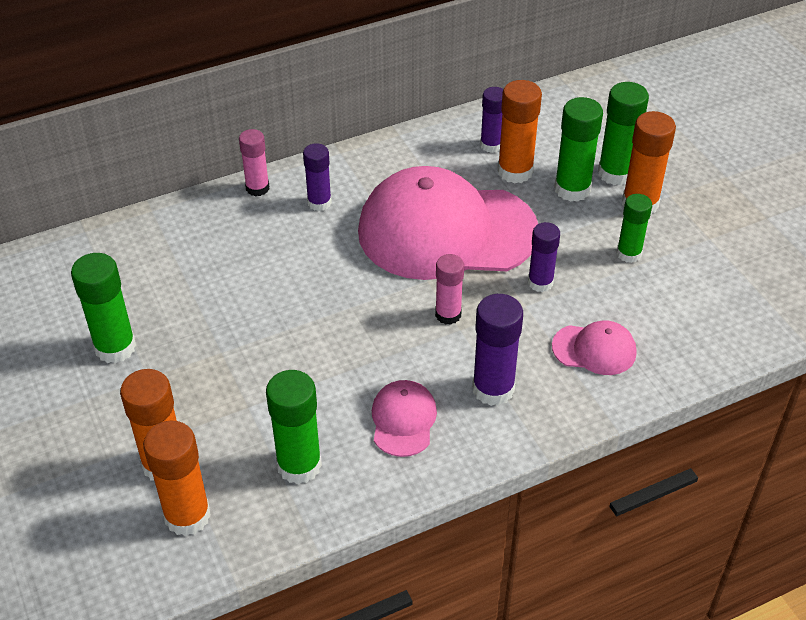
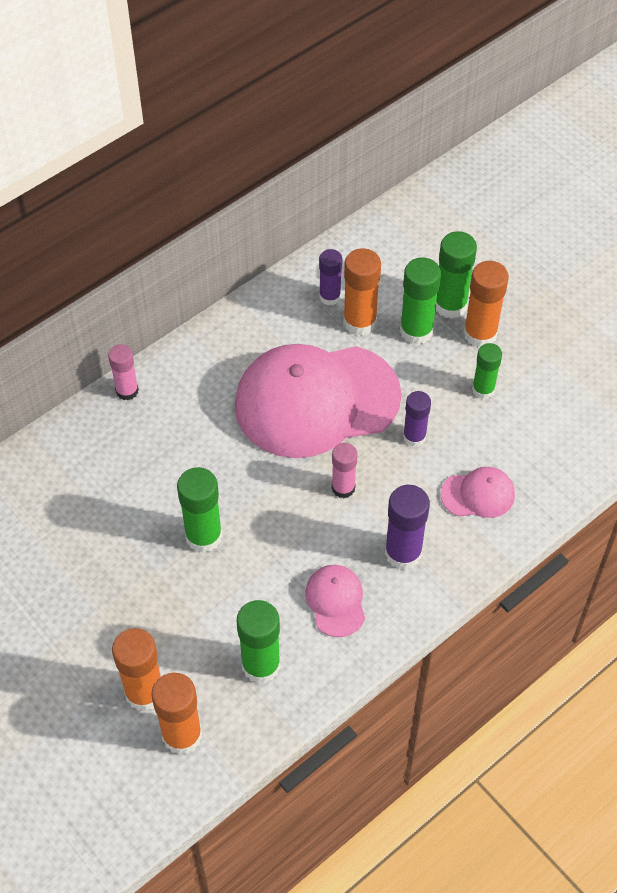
camera: 15 degrees left, 10 degrees up
green glue stick [71,253,136,363] -> green glue stick moved to [177,467,222,553]
purple glue stick [303,143,332,211] -> none

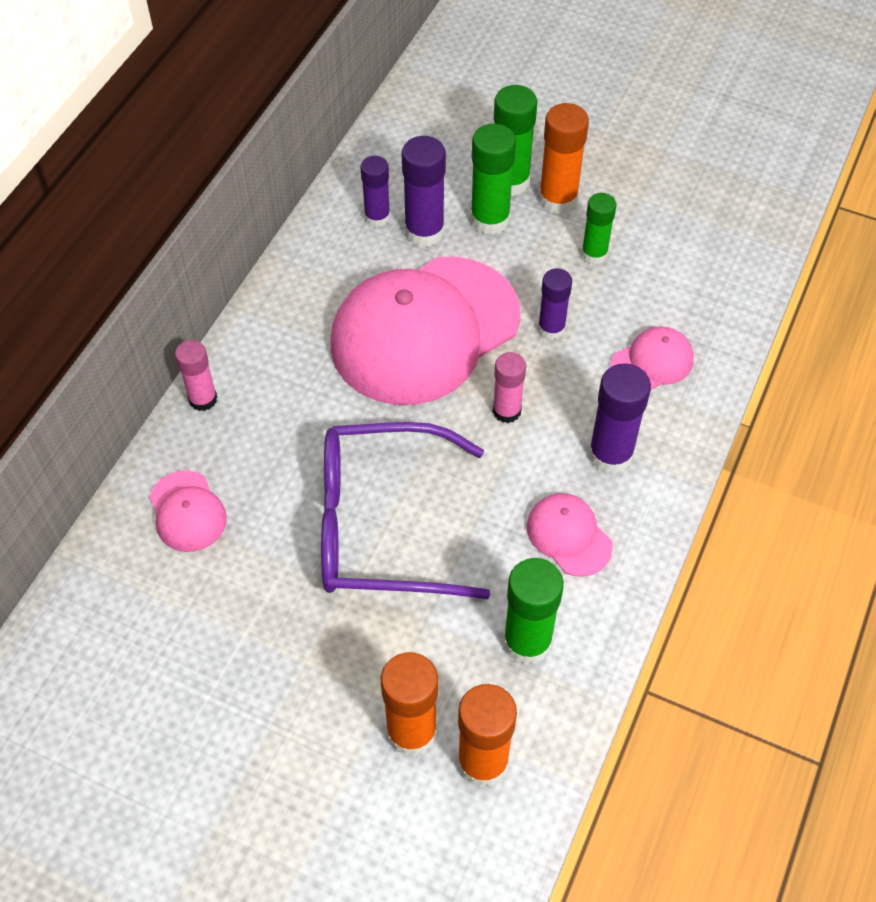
camera: 25 degrees left, 0 degrees up
green glue stick [177,467,222,553] -> purple glasses [321,422,490,599]
orange glue stick [343,248,381,335] -> purple glue stick [402,136,446,247]
none -> pink cap [149,470,227,552]

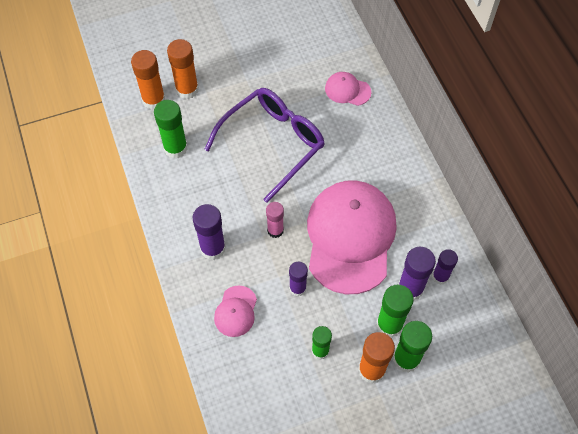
camera: 135 degrees right, 5 degrees up
pink glue stick [175,340,217,411] -> none
pink cap [527,493,613,577] -> none

